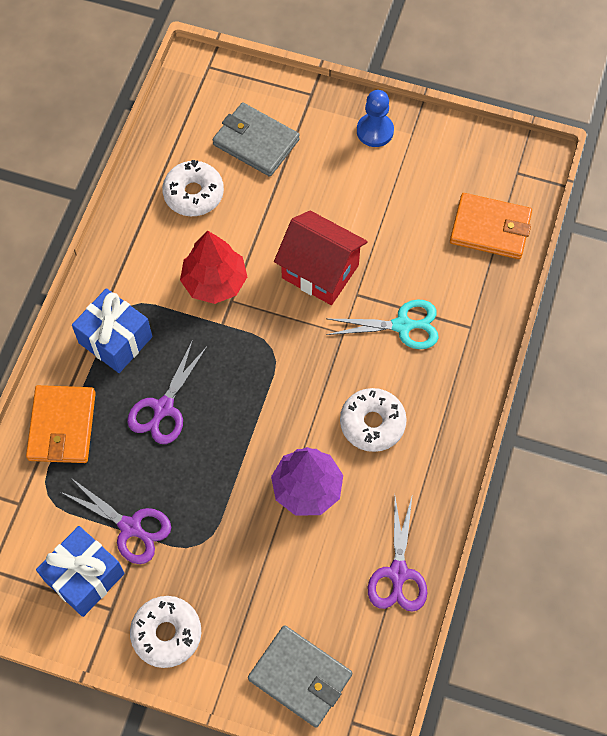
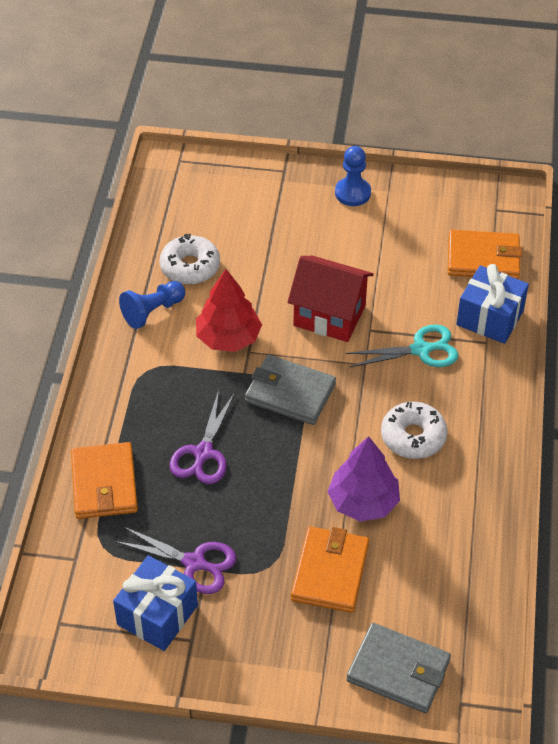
camera: 10 degrees left, 15 degrees down
blue gift [72,288,153,373] -> blue gift moved to [456,264,529,344]
white donut [130,596,201,668] -> none
grey wallet [212,103,300,177] -> grey wallet moved to [245,355,336,425]
purple scissors [368,494,427,611] -> none
none -> blue pawn [119,281,185,329]
none -> orange wallet [291,526,369,613]

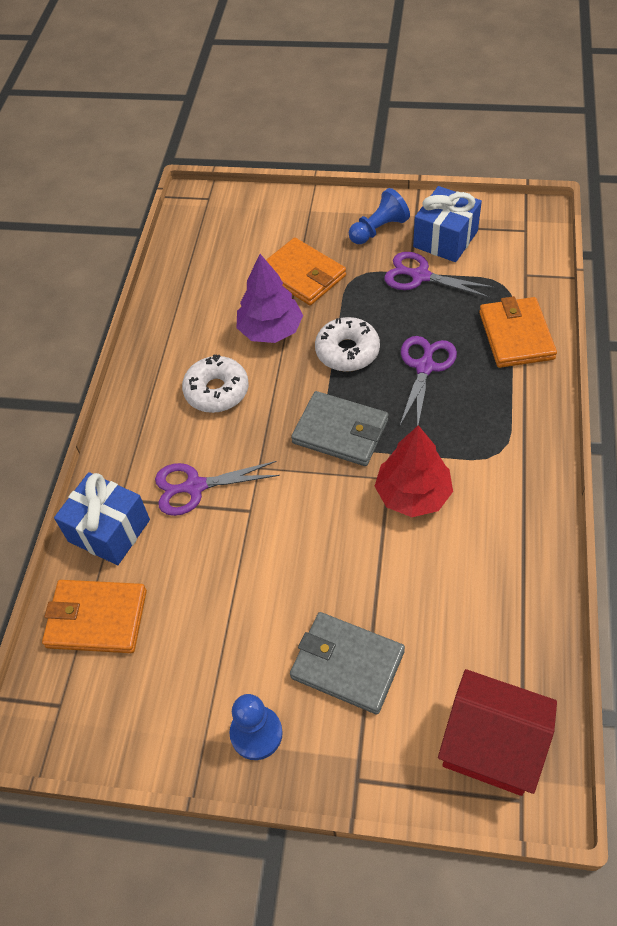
camera: 175 degrees left, 5 degrees up
blue pawn [119,281,185,329] -> blue pawn moved to [349,188,410,244]
white donut [160,234,220,285] -> white donut moved to [315,317,380,372]
red house [288,256,374,342] -> red house moved to [438,669,557,796]
orange wallet [291,526,369,613] -> orange wallet turned 60 degrees counterclockwise [266,238,346,305]
turquoise scissors [346,325,459,368] -> purple scissors [155,461,280,516]
grey wallet [346,623,451,713] -> grey wallet moved to [290,612,405,715]

